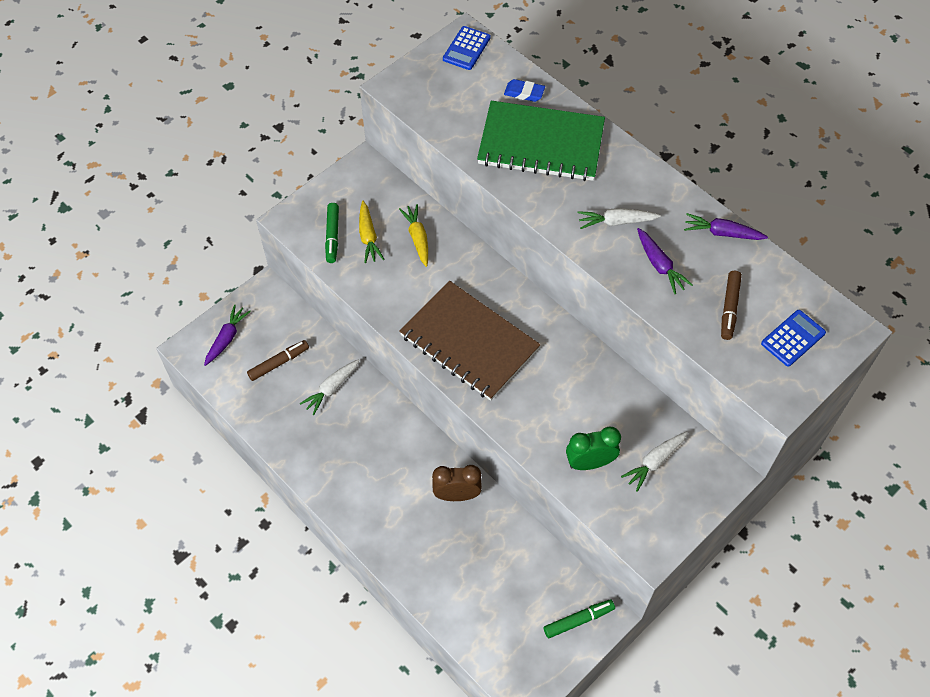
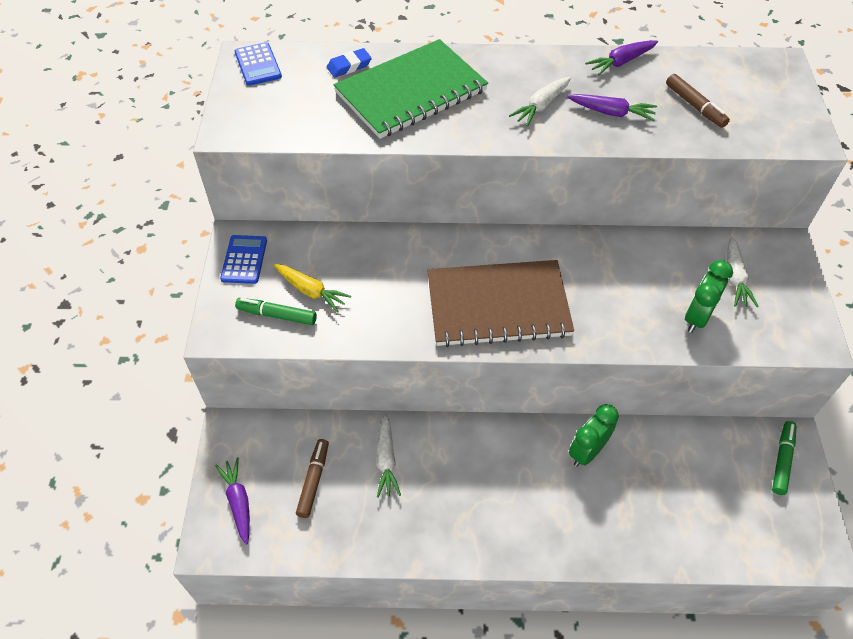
camera: 45 degrees left, 5 degrees down
green marker [325,203,339,263] -> green marker turned 150 degrees clockwise [235,298,317,325]
yellow carrot [399,204,428,267] -> none
brown clock [432,465,482,501] -> green clock [569,404,619,467]
blue calculator [761,310,826,367] -> blue calculator moved to [220,235,267,284]

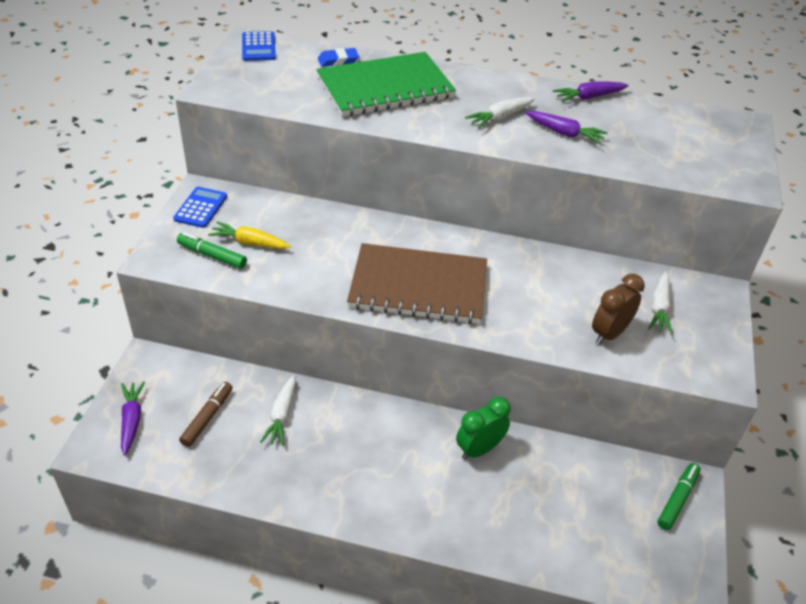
camera: 10 degrees right, 10 degrees down
yellow carrot [274,264,351,313] -> yellow carrot turned 150 degrees clockwise [208,221,291,249]
brown marker [666,74,730,128] -> none
green clock [685,260,733,333] -> brown clock [592,274,645,345]

